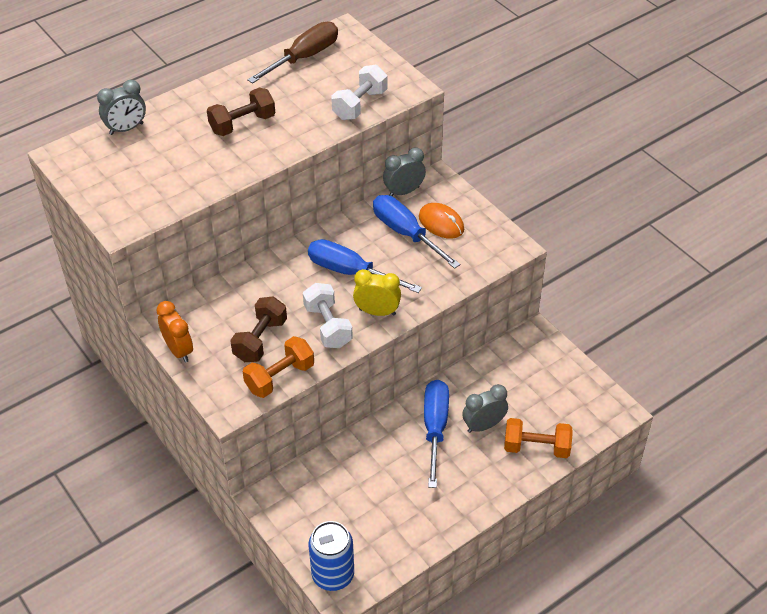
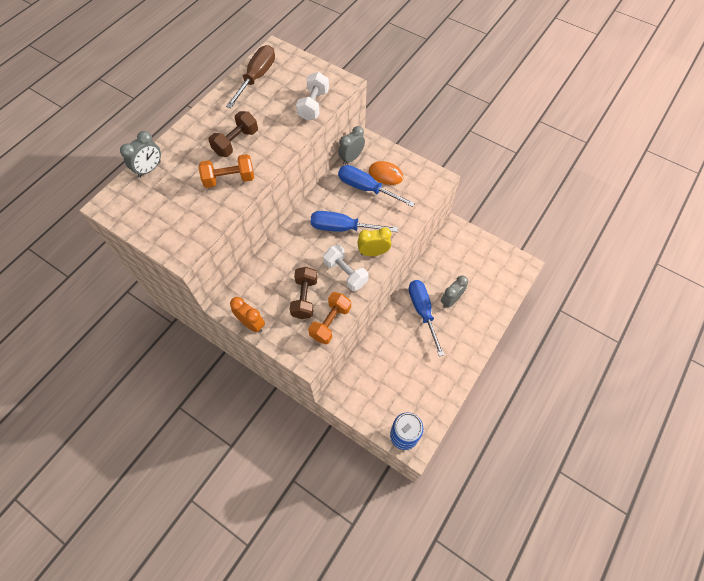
camera: 20 degrees left, 15 degrees up
orange dumbbell [504,418,573,458] -> orange dumbbell moved to [199,154,254,188]

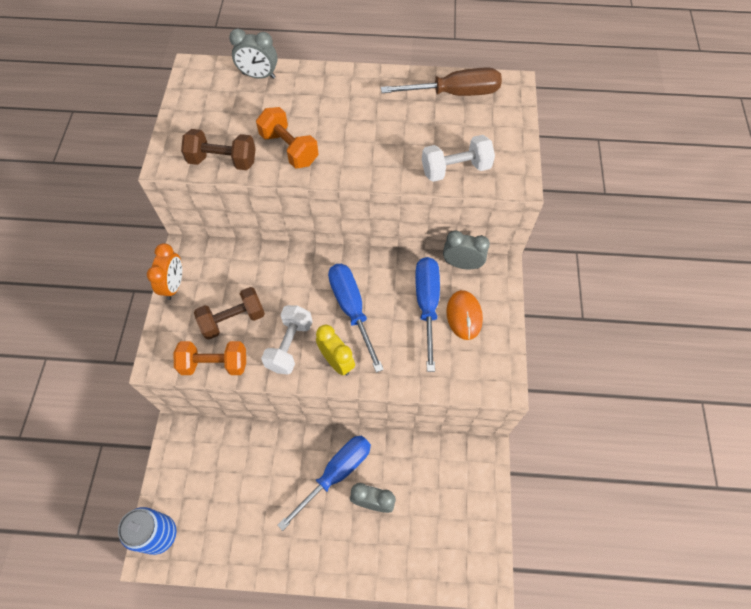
camera: 60 degrees right, 0 degrees up
brown dumbbell [209,111,258,157] -> brown dumbbell moved to [181,129,256,170]

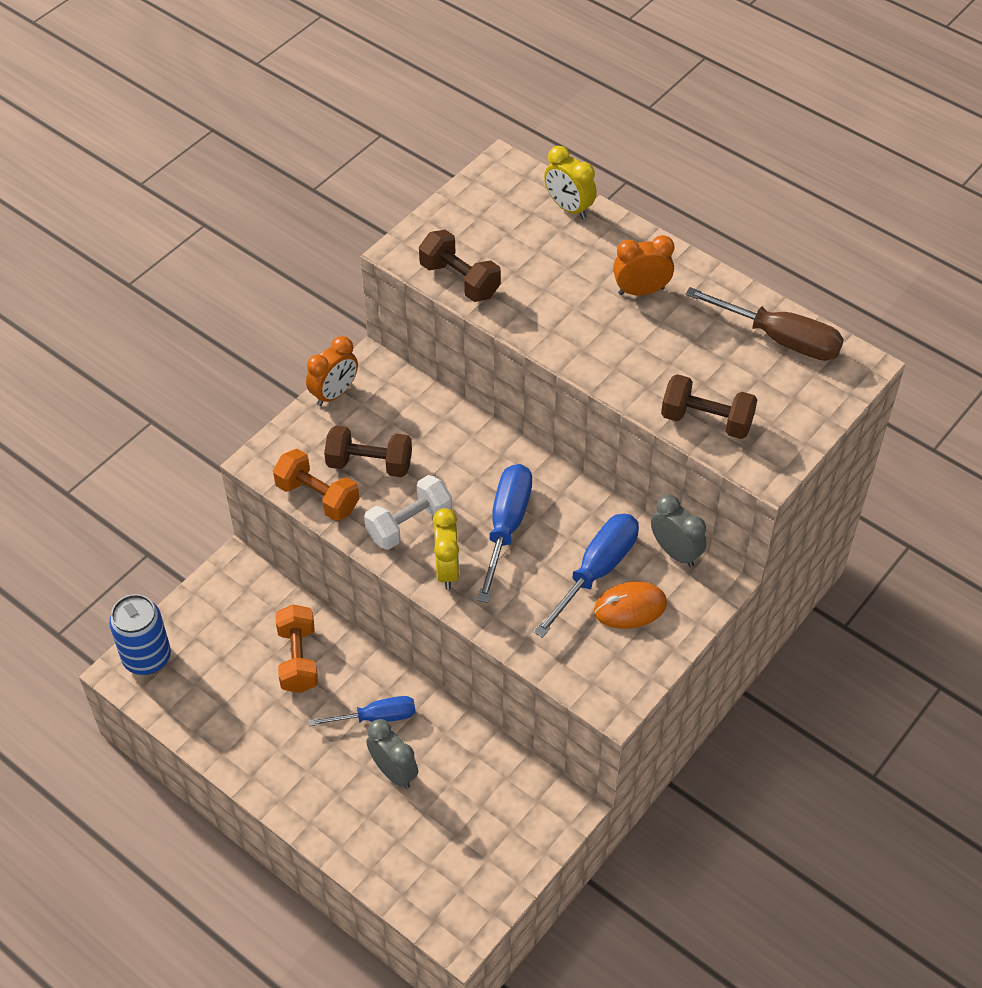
camera: 35 degrees right, 10 degrees down
grey clock [229,28,278,79] -> yellow clock [544,146,597,219]
orange dumbbell [256,107,318,169] -> orange dumbbell moved to [275,605,318,693]
blue screwdriver [277,435,371,531] -> blue screwdriver [308,696,415,726], size x0.66
white dumbbell [422,135,495,182] -> brown dumbbell [661,374,758,439]
orange mouse [446,290,483,340] -> orange mouse turned 45 degrees clockwise [594,581,667,629]
none -> orange clock [613,235,674,295]

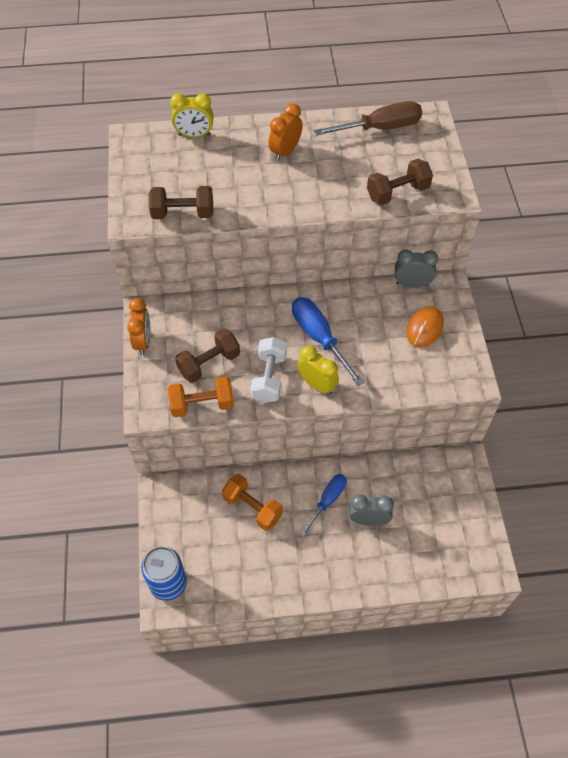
camera: 45 degrees left, 5 degrees up
blue screwdriver [534,514,639,638] -> none

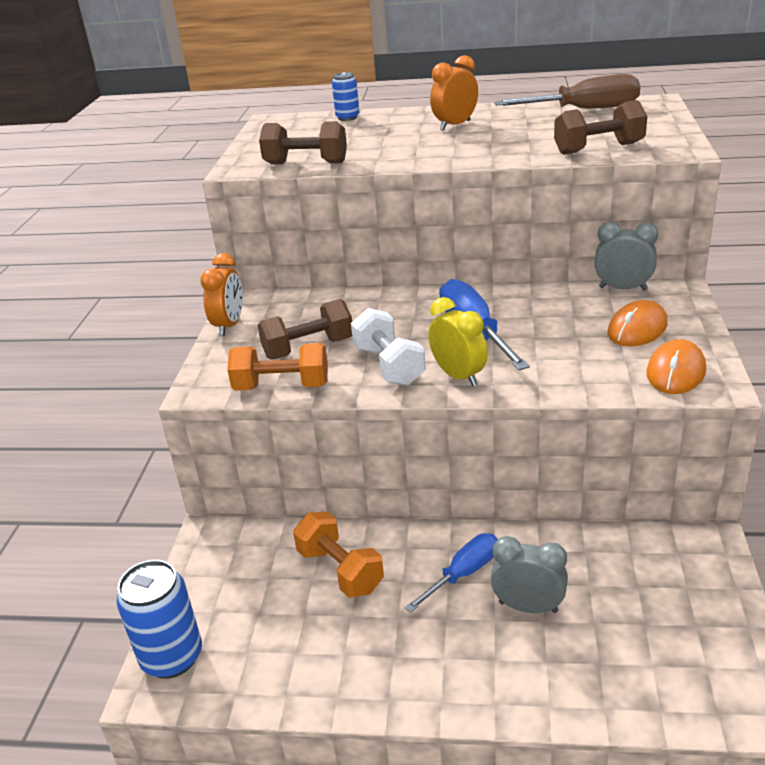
camera: 15 degrees right, 25 degrees down
yellow clock [170,93,213,138] -> blue can [332,72,359,121]
white dumbbell [251,337,287,403] -> white dumbbell turned 45 degrees counterclockwise [351,308,426,386]
none -> orange mouse [646,339,706,394]

